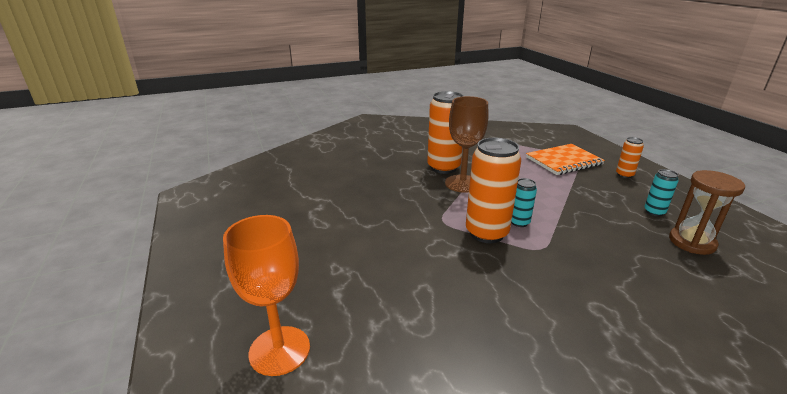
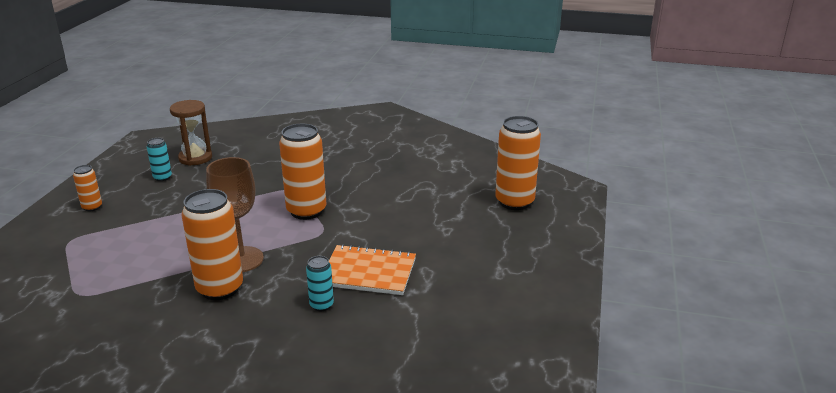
camera: 145 degrees left, 0 degrees up
orange goblet [223,215,310,376] -> orange can [495,116,541,210]
turquoise can [511,178,537,227] -> turquoise can moved to [306,256,334,311]
orange notebook [526,144,605,175] -> orange notebook moved to [329,244,416,295]

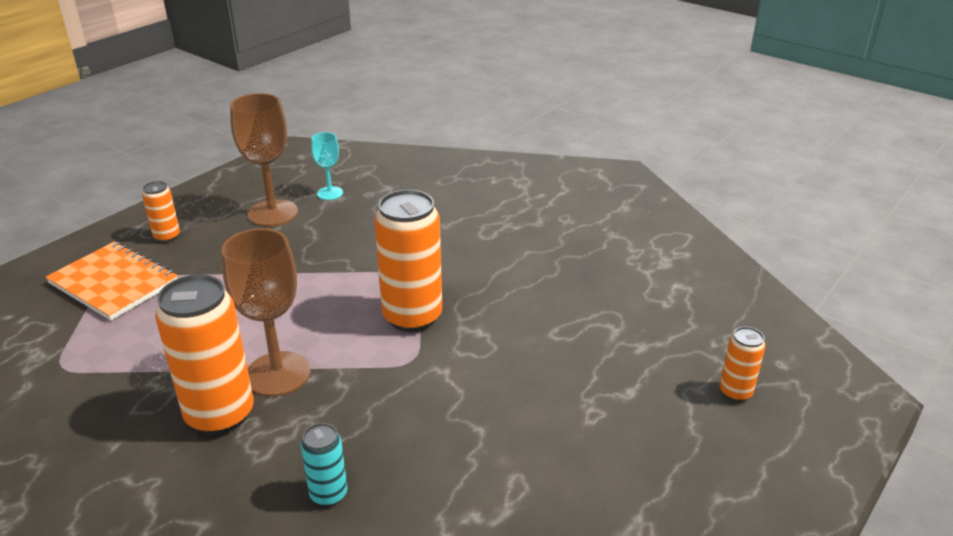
camera: 25 degrees right, 5 degrees up
turquoise can [147,138,172,181] -> brown goblet [230,93,298,227]
brown hourglass [170,100,212,166] -> turquoise goblet [311,132,343,200]
orange notebook [329,244,416,295] -> orange notebook moved to [46,242,178,321]
orange can [495,116,541,210] -> orange can [719,327,765,402], size x0.50

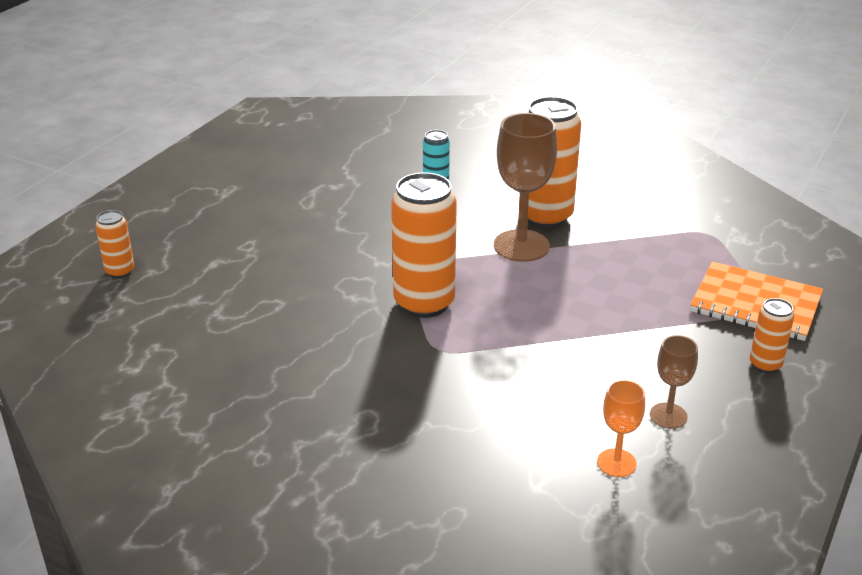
camera: 170 degrees right, 0 degrees up
brown goblet [230,93,298,227] -> brown goblet [650,335,698,429], size x0.54
turquoise goblet [311,132,343,200] -> orange goblet [597,380,645,477]

